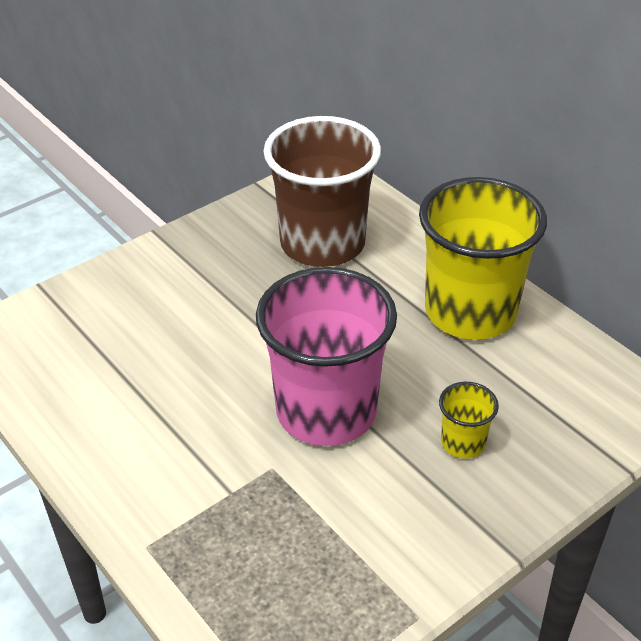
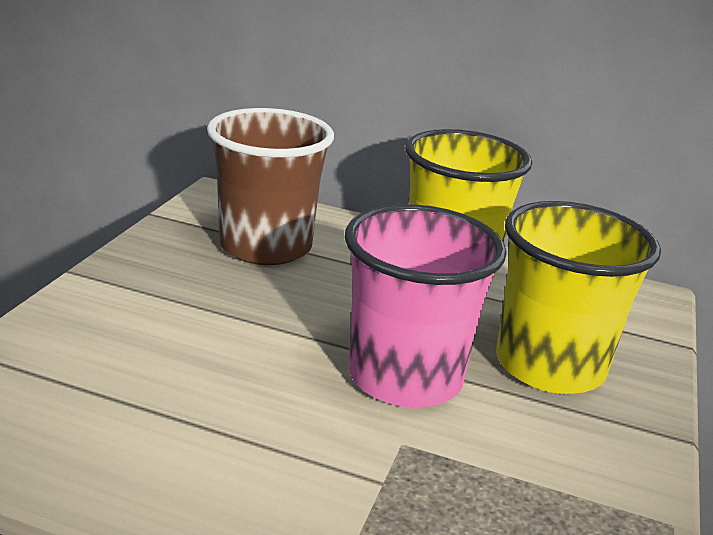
camera: 35 degrees left, 15 degrees down
yellow cup [439,382,499,459] -> yellow cup [496,201,661,394], size x2.33

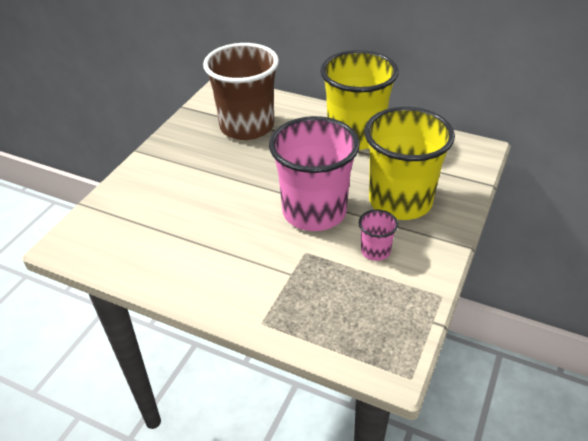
camera: 10 degrees right, 15 degrees up
none -> pink cup [359,210,398,261]

